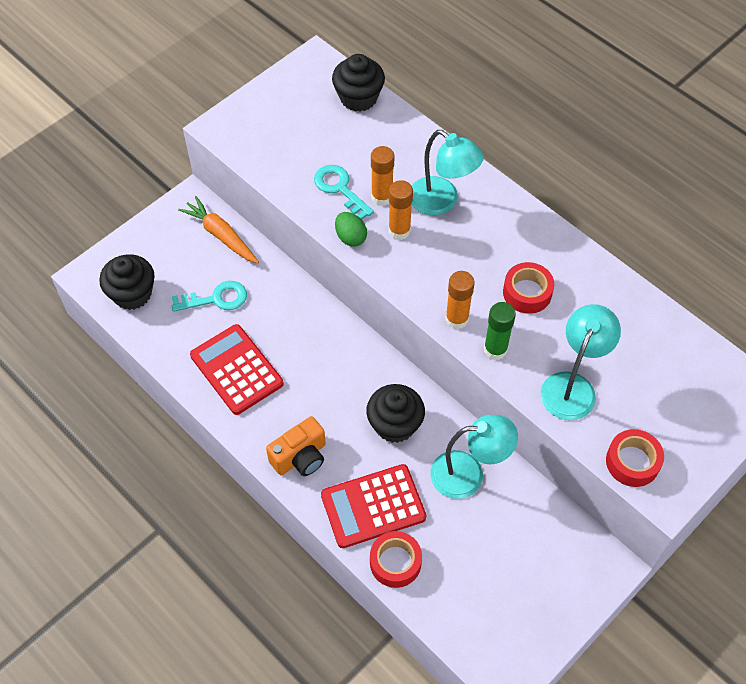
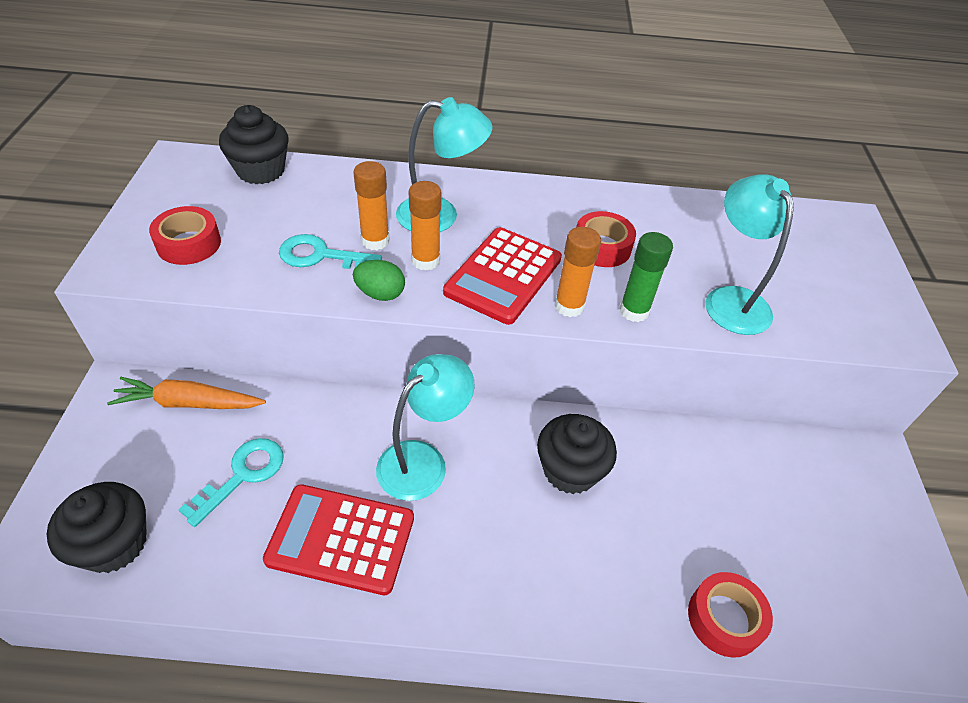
camera: 45 degrees left, 10 degrees down
orange camera [266,416,326,476] -> none
red calculator [321,464,426,548] -> red calculator moved to [443,227,562,325]
turquoise lamp [430,415,518,499] -> turquoise lamp moved to [376,354,474,501]
red tape [606,429,664,487] -> red tape moved to [149,206,221,265]

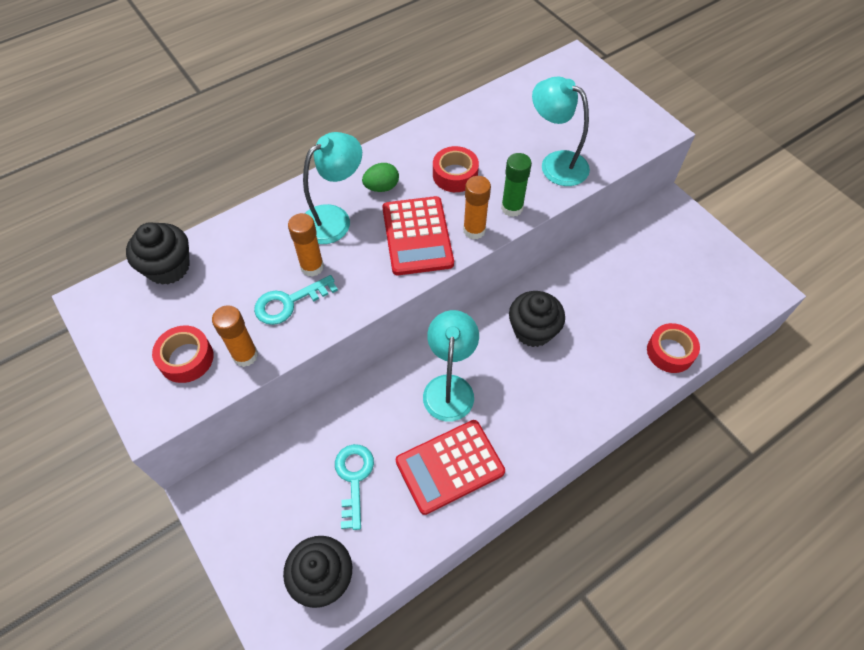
camera: 35 degrees left, 10 degrees up
orange carrot [107,377,266,409] -> none
green egg [353,260,405,301] -> green egg moved to [362,163,399,192]
orange glue stick [409,181,442,271] -> orange glue stick moved to [212,305,258,367]

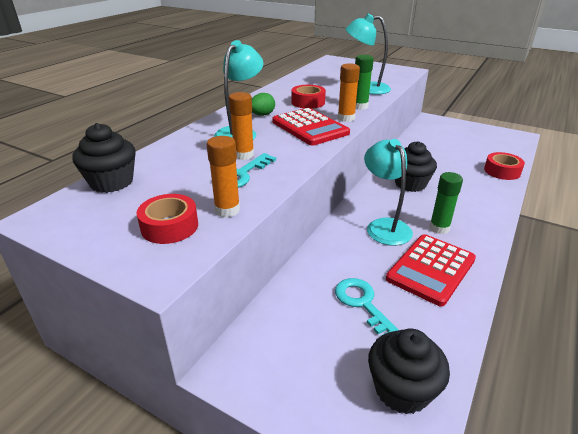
camera: 25 degrees left, 25 degrees down
none -> green glue stick [429,172,463,234]

